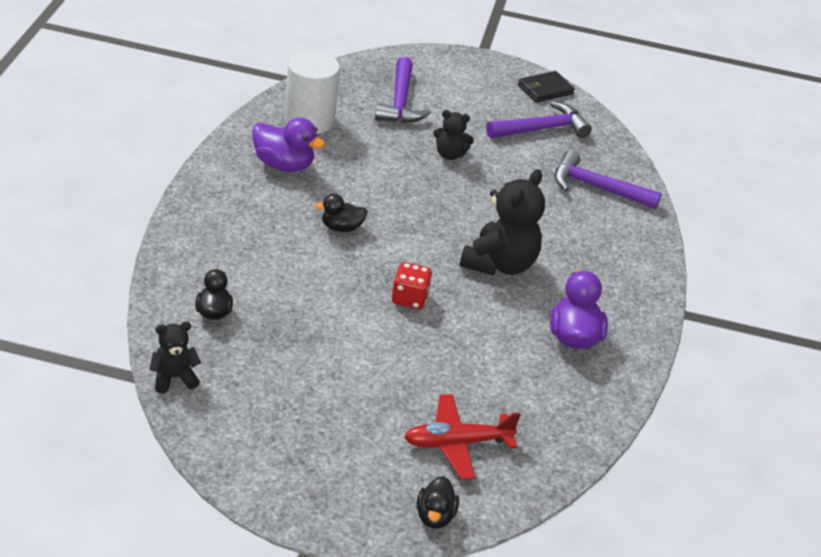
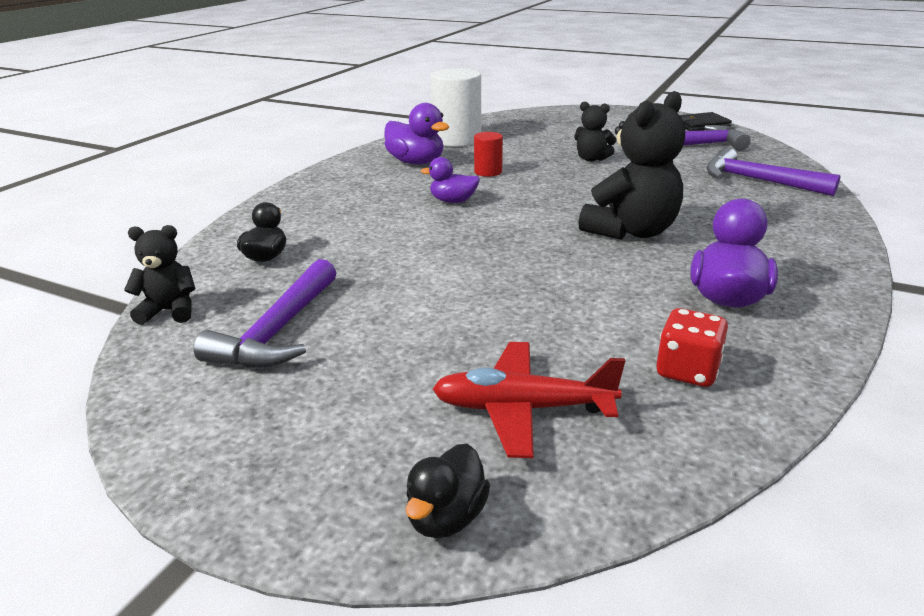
camera: 20 degrees right, 10 degrees down
black duck [315,194,368,232] -> purple duck [420,157,480,203]
purple hammer [375,57,431,123] -> purple hammer moved to [194,259,336,368]
red dice [392,262,432,309] -> red dice moved to [656,308,729,387]
none -> red cylinder [474,132,503,177]

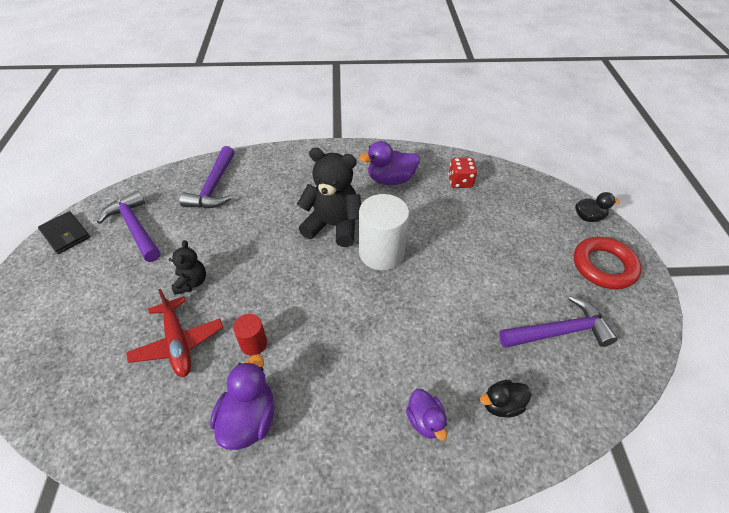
camera: 120 degrees left, 20 degrees up
black teddy bear [124,225,195,325] -> none
purple duck [420,157,480,203] -> purple duck moved to [406,389,447,441]
white cylinder [430,68,481,147] -> white cylinder moved to [359,194,409,270]
red plane [433,342,625,458] -> red plane moved to [126,289,223,377]
none -> red ring [574,237,642,289]

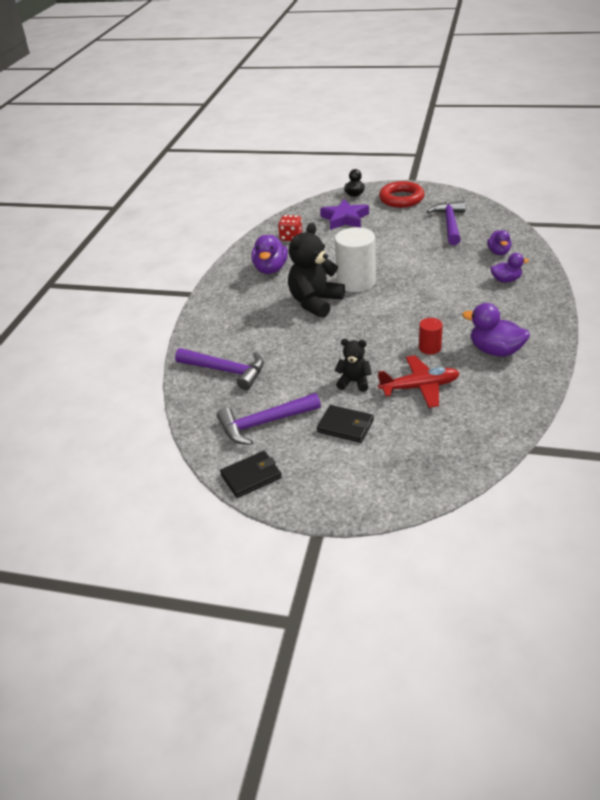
camera: 70 degrees left, 10 degrees down
black duck [480,380,532,418] -> purple duck [487,230,512,255]
none -> black wallet [317,405,374,443]
none -> purple star [320,199,369,230]

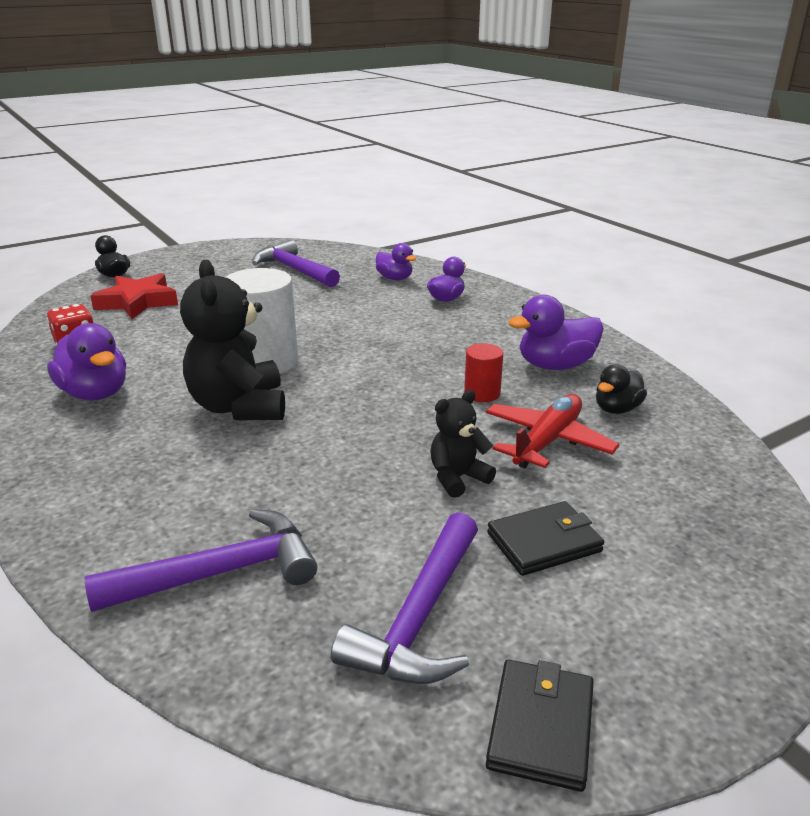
camera: 50 degrees left, 10 degrees down
purple star [320,199,369,230] -> red star [90,273,178,319]
red ring [379,181,425,208] -> none
none -> black duck [596,364,647,414]

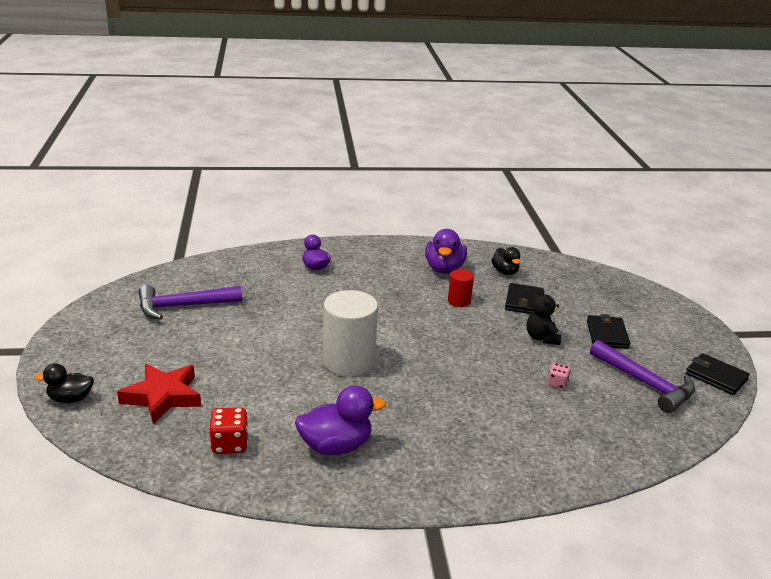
camera: 65 degrees left, 0 degrees up
purple hammer [84,509,317,612] -> none
black teddy bear [180,260,285,420] -> none
purple duck [376,243,417,280] -> none
red plane [486,394,620,468] -> black wallet [505,283,541,314]
none -> pink dice [547,363,571,389]

